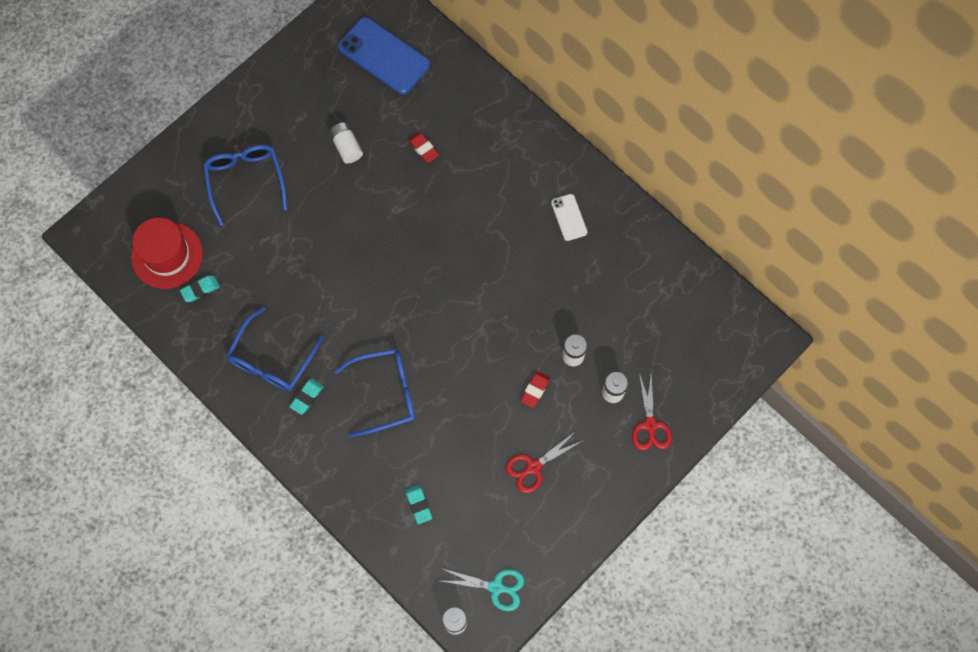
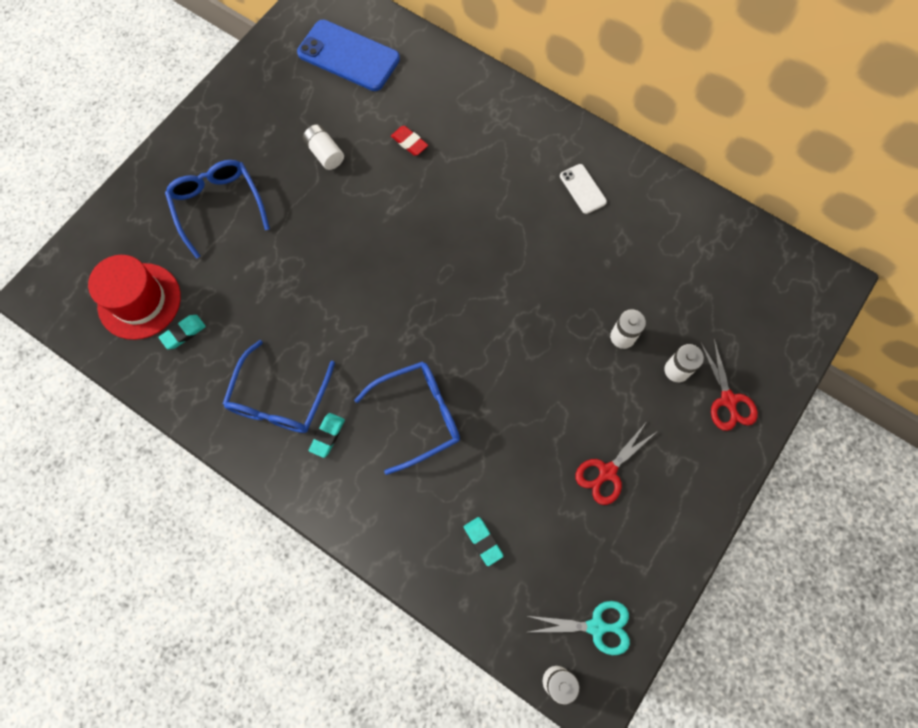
camera: 10 degrees left, 0 degrees up
red eraser [520,371,550,408] -> none

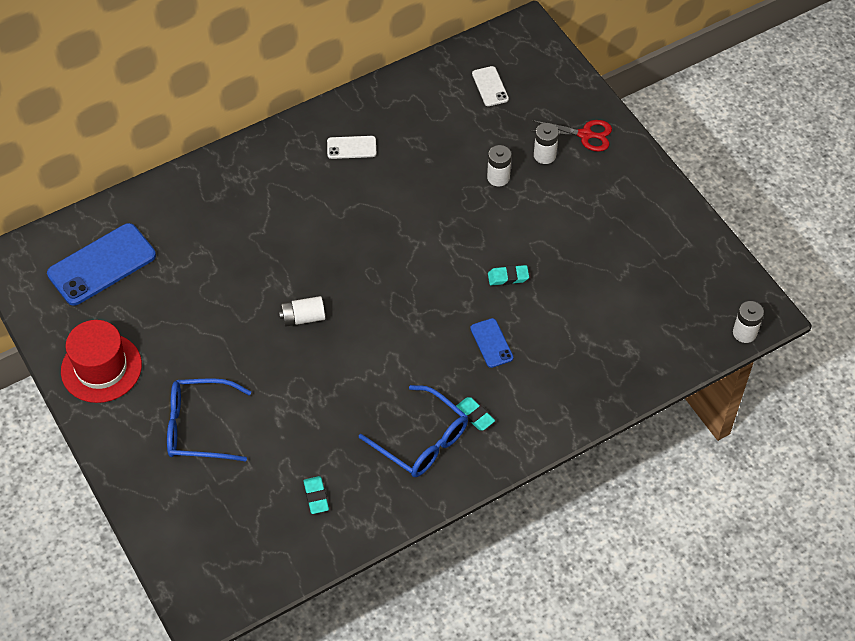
camera: 65 degrees left, 15 degrees down
red hat [88,255,181,340] -> red hat moved to [61,320,142,403]
white battery [303,124,344,170] -> white battery moved to [279,296,325,326]
blue glasses [354,361,460,475] -> blue phone [470,318,513,368]
red eraser [391,126,428,156] -> none
turquoise eraser [464,517,503,566] -> turquoise eraser moved to [488,265,529,285]
turquoise scissors [528,601,630,655] -> none
red scissors [576,421,656,505] -> none
none -> white phone [472,66,509,106]

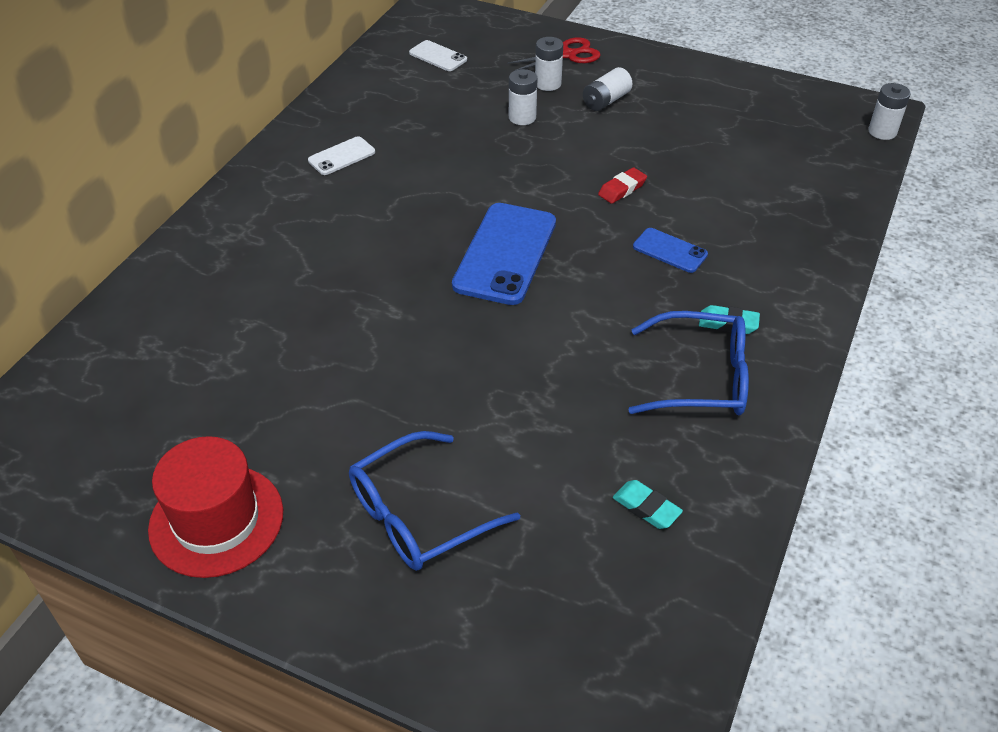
camera: 35 degrees left, 10 degrees down
blue phone [47,223,156,306] -> blue phone moved to [452,203,556,305]
white battery [279,296,325,326] -> white battery moved to [583,67,633,111]
turquoise eraser [488,265,529,285] -> red eraser [598,167,647,204]

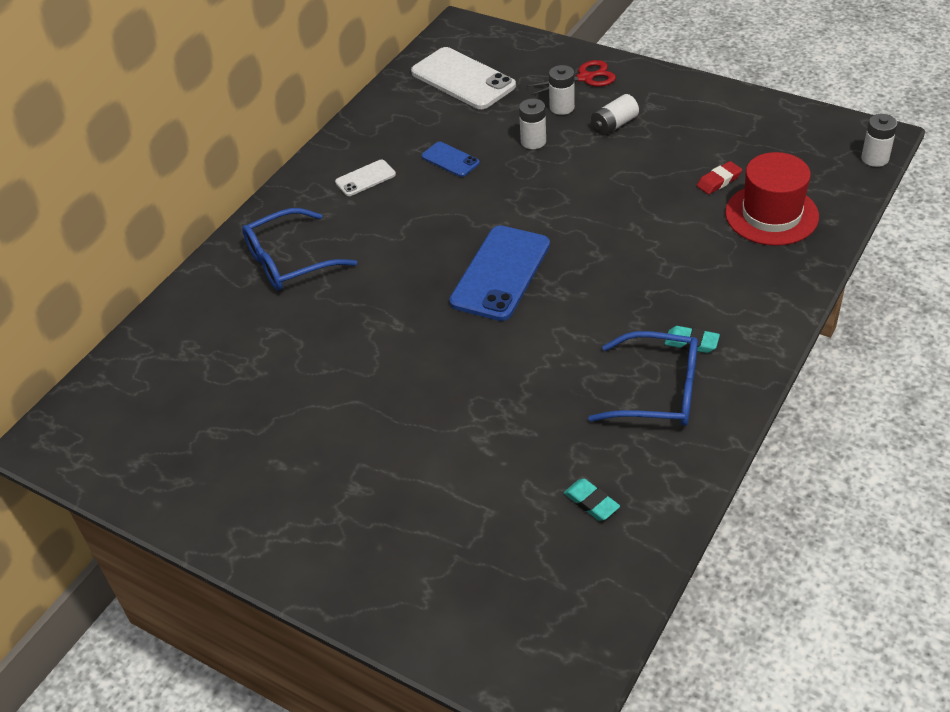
camera: 10 degrees right, 0 degrees up
red hat [148,436,283,578] -> red hat moved to [725,152,819,246]
blue glasses [349,431,520,571] -> blue glasses moved to [242,208,357,290]
white phone [409,40,467,71] -> white phone [411,47,516,109], size x1.97
red eraser [598,167,647,204] -> red eraser moved to [697,161,742,194]
blue phone [633,228,708,273] -> blue phone moved to [422,142,480,177]

